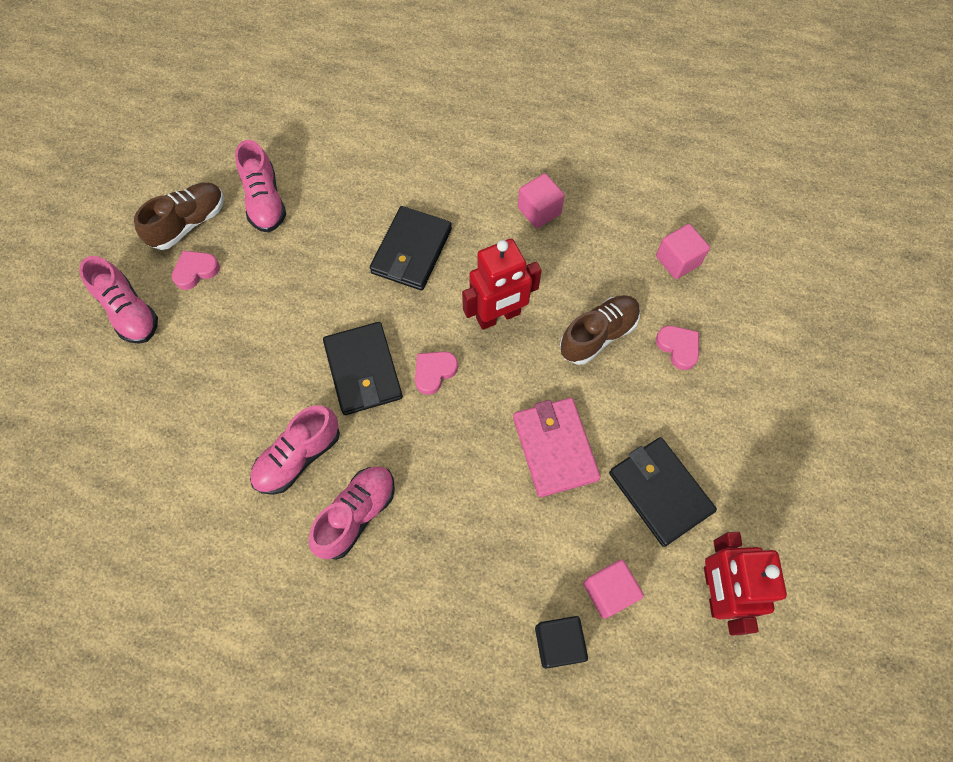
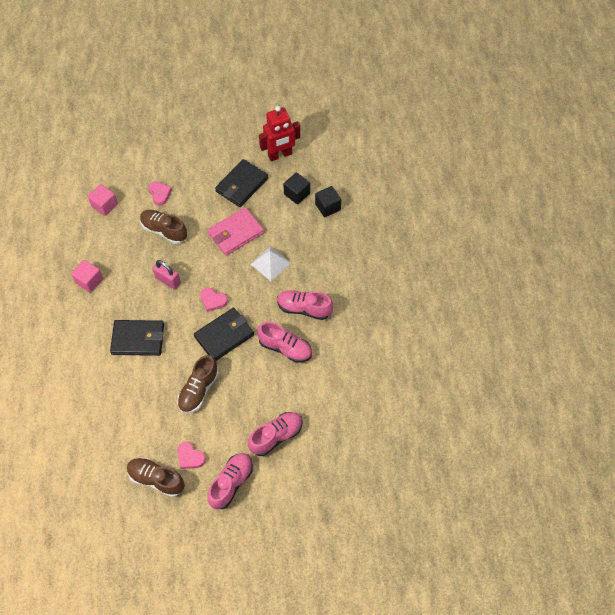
camera: 110 degrees left, 5 degrees down
pink shoe [235,140,286,232] -> pink shoe moved to [248,412,303,456]
red robot [462,239,542,330] -> pink padlock [152,260,181,290]
pink cube [583,559,644,619] -> black cube [284,172,310,204]
pink heart [656,326,699,370] -> pink heart turned 120 degrees clockwise [148,181,172,205]
none -> brown shoe [177,355,219,413]
none -> white pyramid [251,246,291,281]

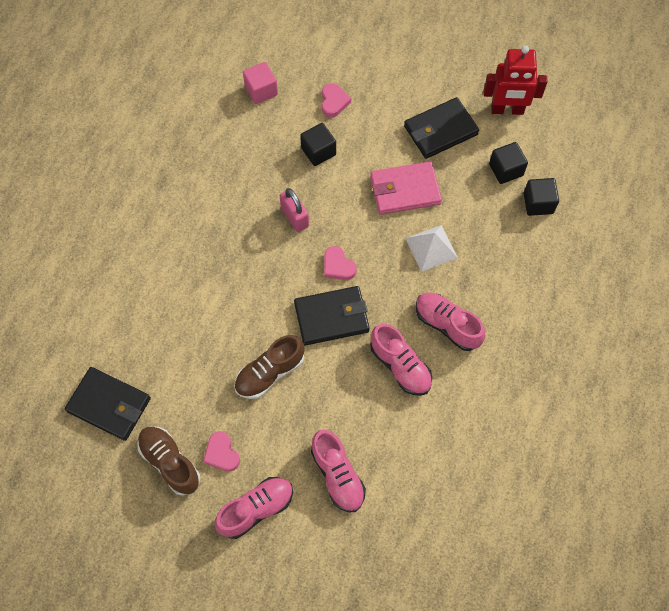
camera: 25 degrees right, 5 degrees up
pink cube [71,260,103,293] -> none
black wallet [110,320,164,356] -> black wallet moved to [65,367,151,441]
brown shoe [140,210,187,244] -> black cube [300,123,336,166]
pink shoe [248,412,303,456] -> pink shoe turned 75 degrees clockwise [311,430,366,512]

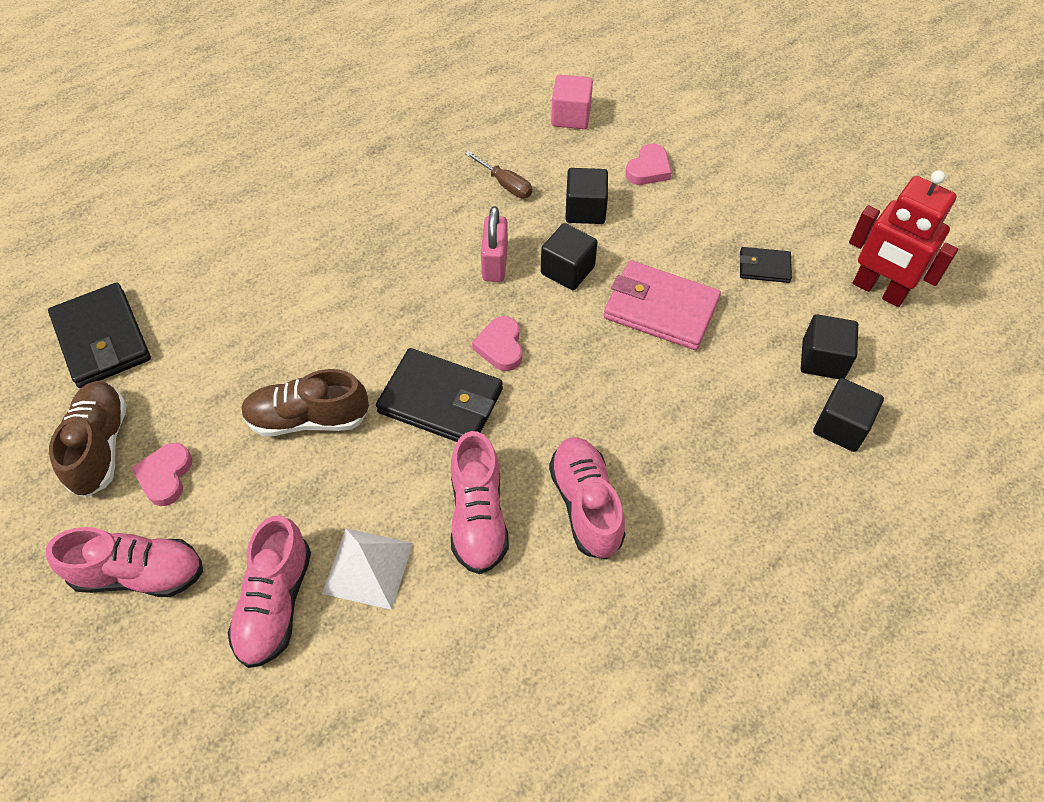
camera: 35 degrees right, 10 degrees down
black wallet [404,97,479,159] -> black wallet [740,247,792,283], size x0.52
white pyramid [405,225,458,272] -> white pyramid moved to [322,528,413,610]
none -> brown screwdriver [465,151,532,198]
none -> black cube [541,223,598,290]

